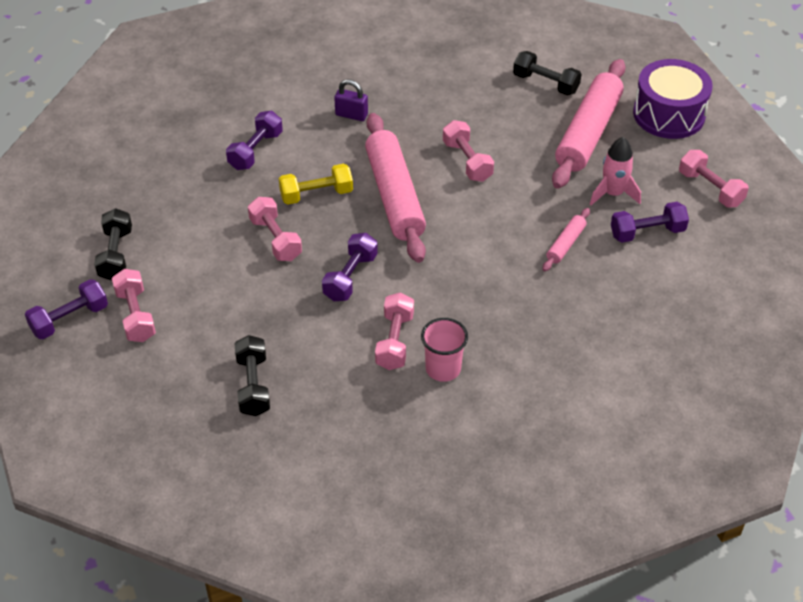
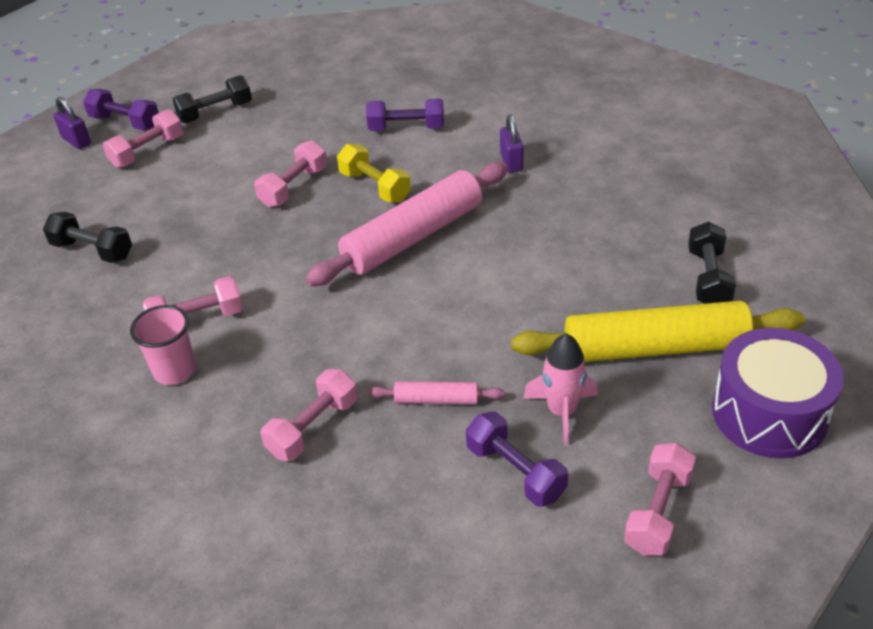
camera: 65 degrees right, 5 degrees down
black dumbbell [235,335,270,416] -> black dumbbell turned 60 degrees clockwise [43,212,132,263]
purple dumbbell [322,233,378,301] -> none
pink dumbbell [443,120,494,182] -> pink dumbbell moved to [260,369,358,461]
pink rolling pin [552,59,626,189] -> yellow rolling pin [511,301,805,362]
none -> purple padlock [53,97,91,149]

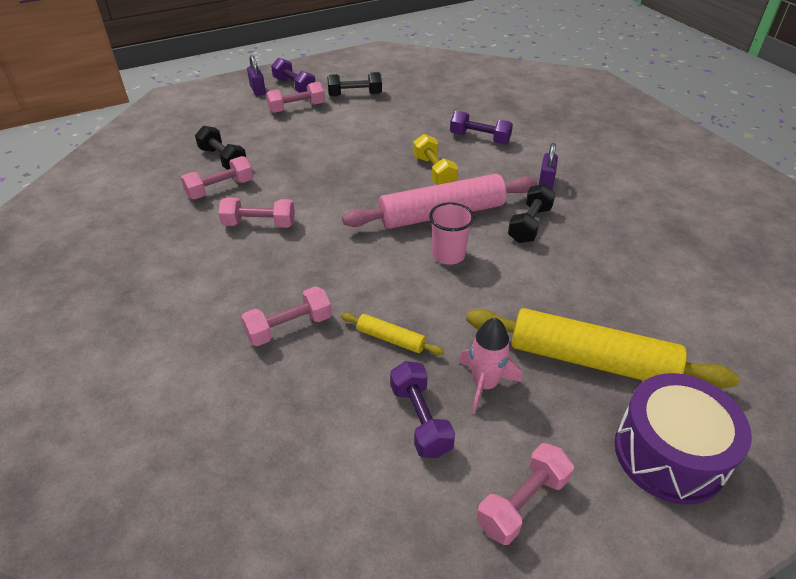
camera: 20 degrees right, 0 degrees up
pink cup [130,305,196,385] -> pink cup moved to [429,202,474,265]
pink dumbbell [254,140,327,207] -> pink dumbbell moved to [181,156,253,199]
pink rolling pin [368,381,504,404] -> yellow rolling pin [341,312,444,355]
black dumbbell [688,222,736,304] -> black dumbbell moved to [508,184,556,243]

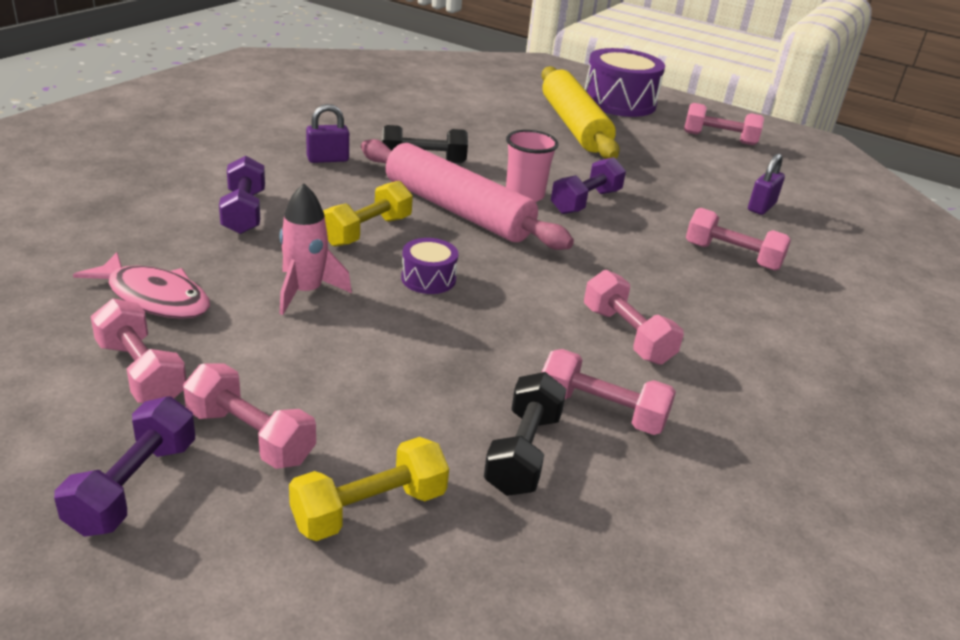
camera: 125 degrees left, 10 degrees down
purple padlock [247,55,266,96] -> purple padlock moved to [748,153,785,215]
black dumbbell [327,72,382,97] -> pink dumbbell [90,298,187,403]
yellow rolling pin [341,312,444,355] -> none
purple dumbbell [390,361,455,458] -> purple dumbbell moved to [551,157,626,214]
pink rocket [459,318,521,414] -> pink rocket moved to [279,183,352,315]
none -> pink fish [73,252,210,319]
none -> yellow dumbbell [289,437,449,541]
none -> purple drum [401,238,458,294]

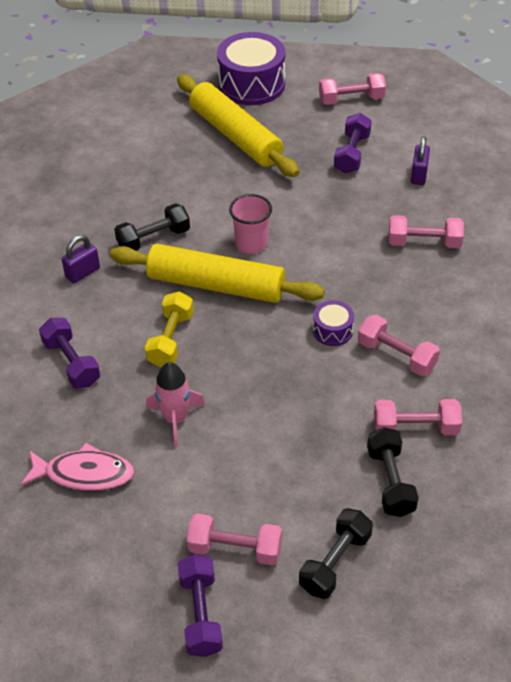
camera: 20 degrees left, 15 degrees up
pink dumbbell [90,298,187,403] -> none
yellow dumbbell [289,437,449,541] -> black dumbbell [299,508,373,599]
pink rolling pin [361,139,574,250] -> yellow rolling pin [110,244,325,303]
purple drum [401,238,458,294] -> purple drum moved to [313,300,354,346]
purple dumbbell [551,157,626,214] -> purple dumbbell moved to [334,113,372,174]

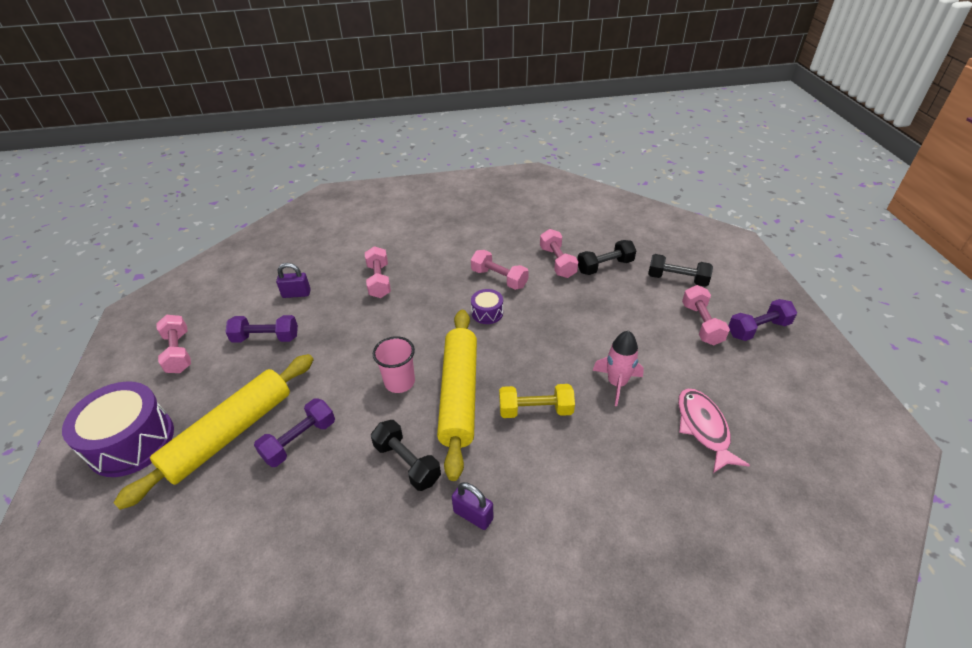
camera: 105 degrees left, 5 degrees down
purple dumbbell [39,318,100,388] -> purple dumbbell moved to [254,398,335,467]
pink dumbbell [358,315,440,376] -> pink dumbbell turned 75 degrees counterclockwise [471,250,529,290]

